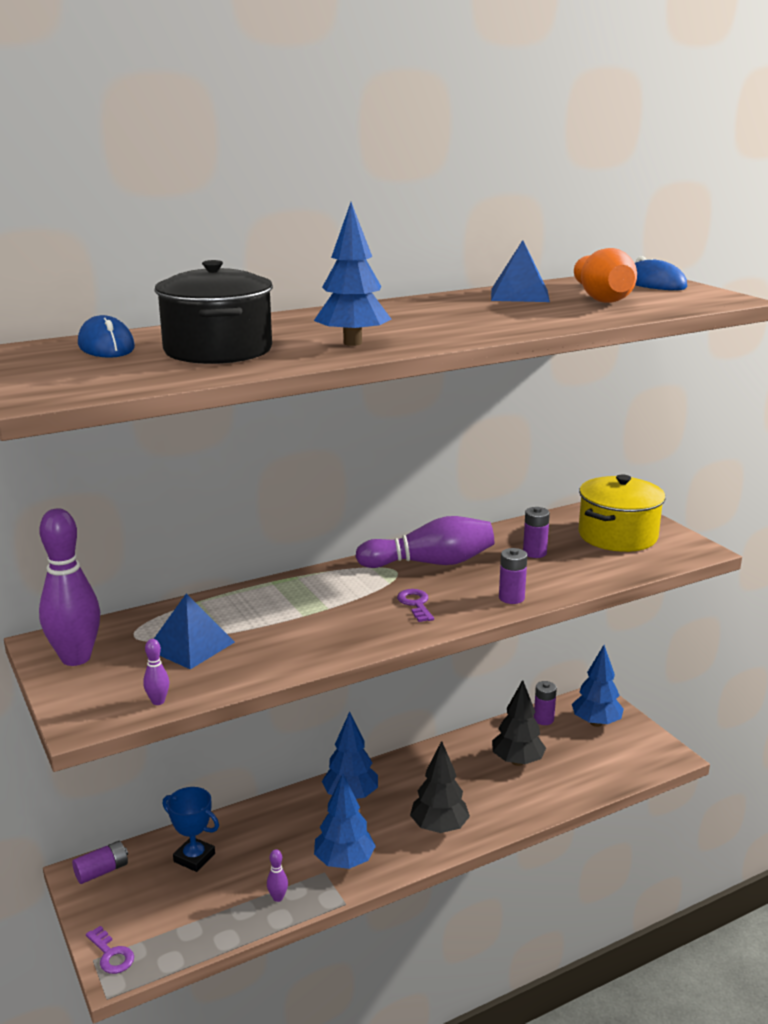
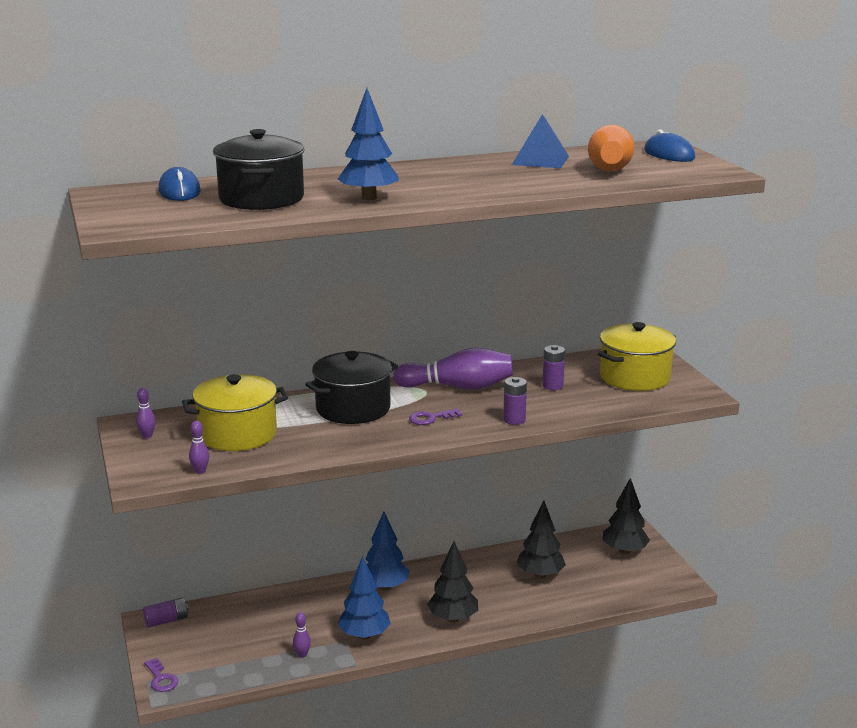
camera: 10 degrees right, 0 degrees up
purple bowling pin [39,508,100,666] -> purple bowling pin [136,388,156,438], size x0.41
blue pyramid [154,594,235,669] -> yellow pot [182,374,288,451]
blue trophy [163,787,219,872] -> none
purple key [397,589,434,622] -> purple key turned 105 degrees counterclockwise [409,408,462,425]
purple battery [534,681,557,725] -> none
blue tree [572,645,624,727] -> black tree [603,478,650,554]
none -> black pot [305,351,398,424]

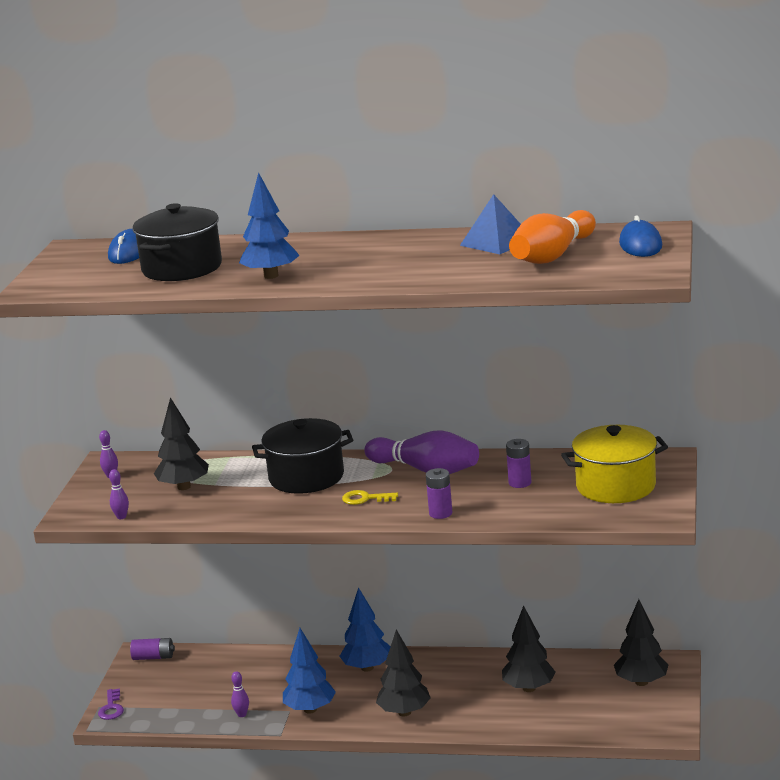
camera: 30 degrees right, 0 degrees up
yellow pot [182,374,288,451] -> black tree [154,397,209,490]
purple key [409,408,462,425] -> yellow key [342,490,398,505]

